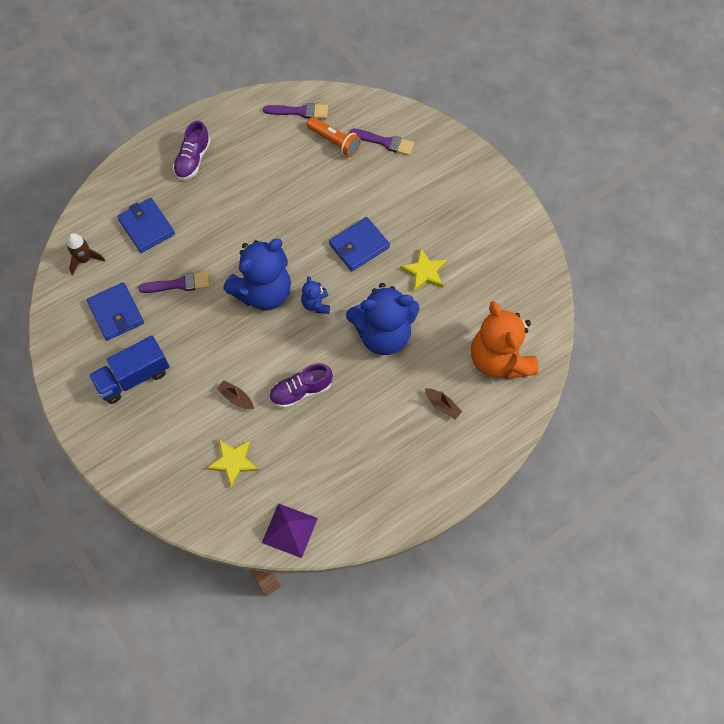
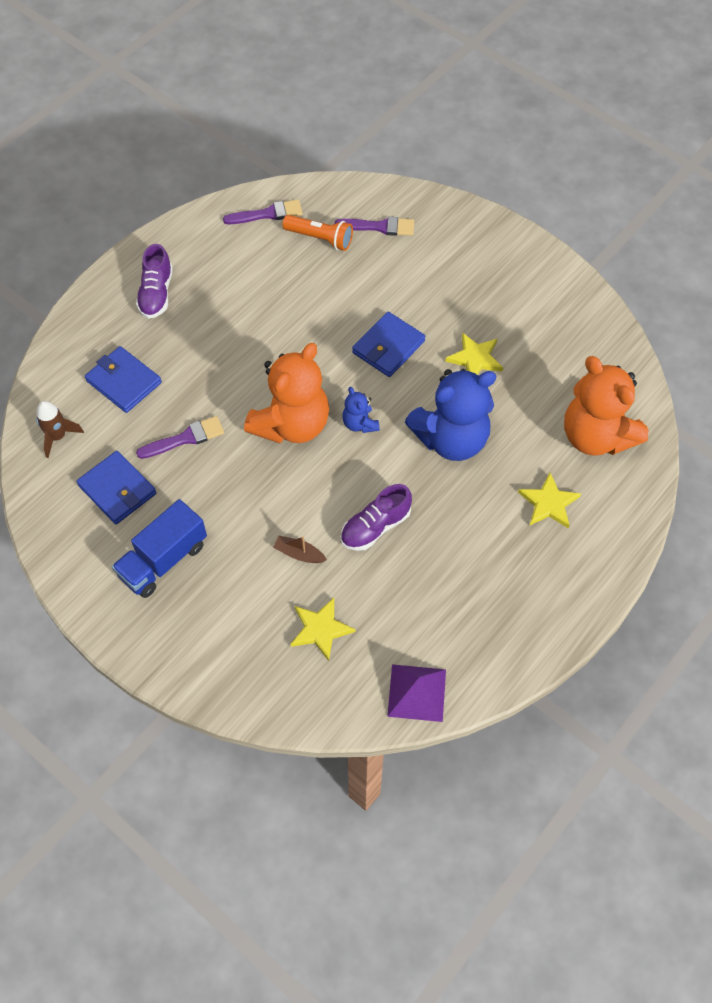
camera: 15 degrees left, 5 degrees down
blue teddy bear [223,239,291,310] -> orange teddy bear [244,343,329,443]
brown boat [425,388,462,419] -> yellow star [518,473,581,528]

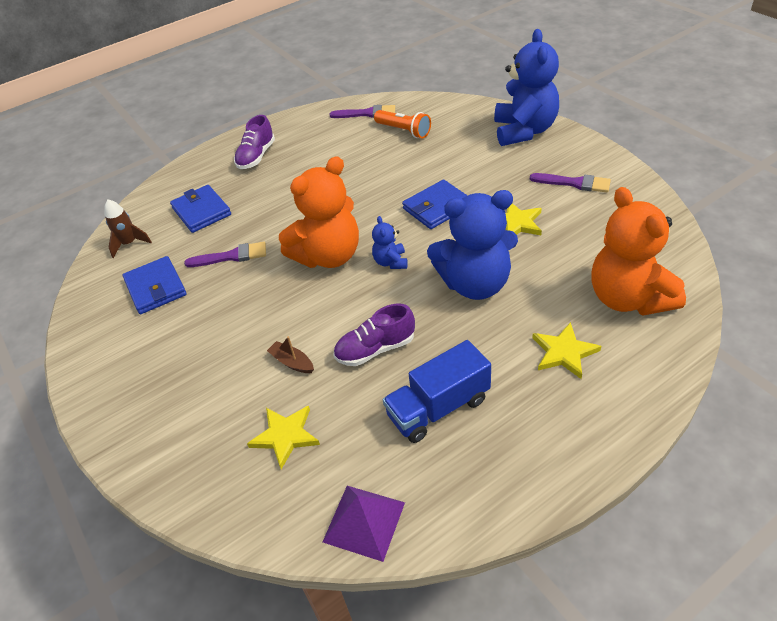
camera: 20 degrees right, 15 degrees down
blue truck [112,499,207,598] -> blue truck moved to [383,340,491,443]
purple brush [335,217,414,236] -> purple brush moved to [530,173,611,192]
none -> blue teddy bear [494,29,559,146]

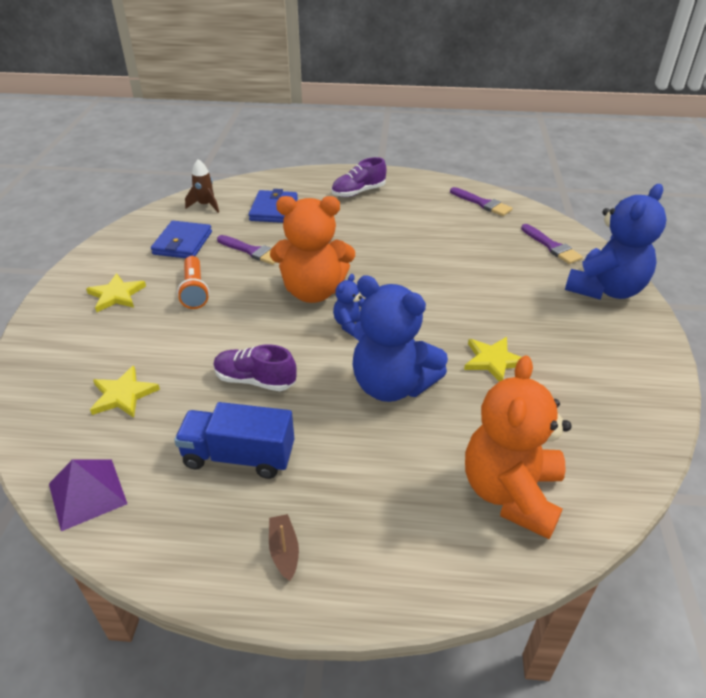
camera: 35 degrees right, 5 degrees down
brown boat [267,336,314,373] -> brown boat moved to [269,514,299,581]
orange flashlight [374,110,431,138] -> orange flashlight moved to [177,256,209,309]
blue wallet [402,180,468,229] -> none
purple brush [530,173,611,192] -> purple brush moved to [521,224,583,264]
yellow star [532,322,601,379] -> yellow star moved to [86,273,146,312]

